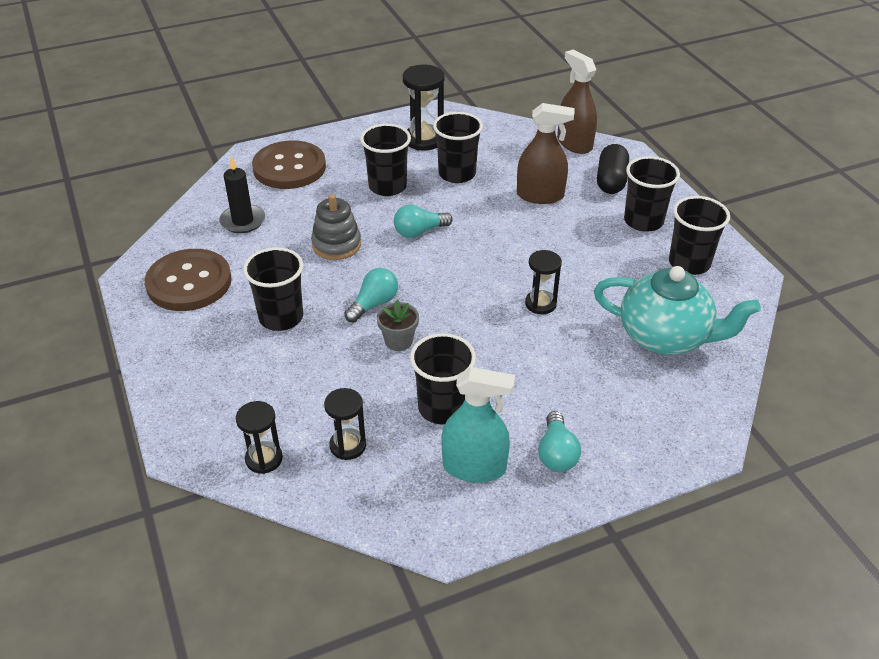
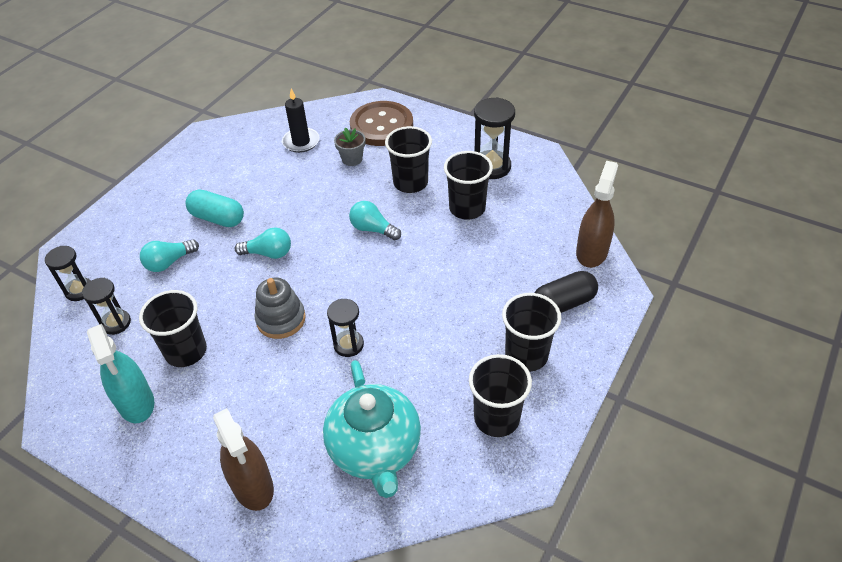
camera: 55 degrees right, 5 degrees up
brown button [145,249,232,311] -> none
black cup [243,247,303,331] -> turquoise capsule [185,189,244,227]
grey stacking toy [311,194,361,260] -> grey stacking toy moved to [255,278,306,339]
grey flower pot [377,300,419,351] -> grey flower pot moved to [334,127,365,166]
brown spray bottle [517,103,574,204] -> brown spray bottle moved to [213,408,274,511]
turquoise light bulb [538,411,581,472] -> turquoise light bulb moved to [140,239,199,272]

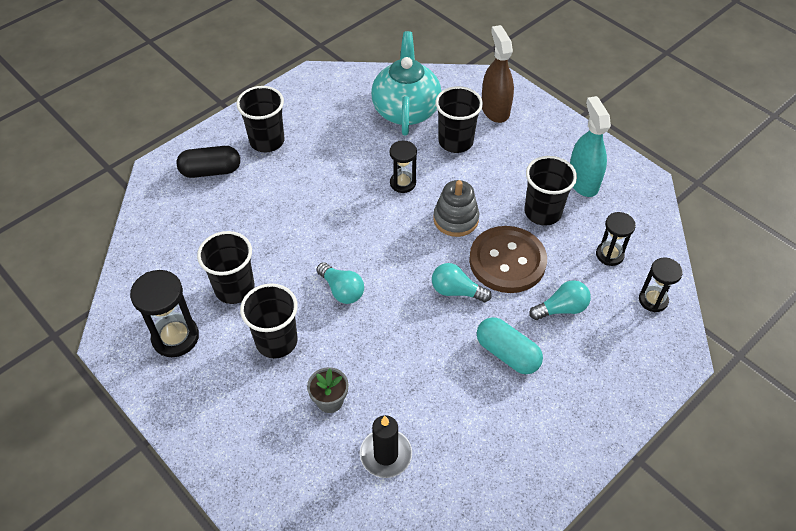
camera: 165 degrees left, 5 degrees up
brown button [350,101,413,146] -> brown button moved to [469,226,547,293]
black cup [469,354,532,437] -> black cup moved to [435,86,483,153]
brown spray bottle [576,161,618,268] -> none

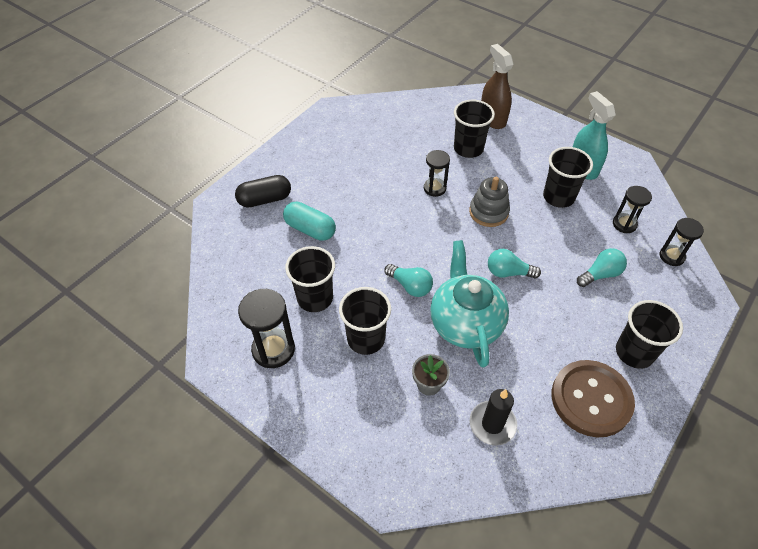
camera: 10 degrees left, 0 degrees up
black cup [236,86,284,152] -> black cup moved to [616,300,683,369]
turquoise teapot [371,31,441,136] -> turquoise teapot moved to [430,240,509,367]
brown button [469,226,547,293] -> brown button moved to [552,360,635,438]
turquoise capsule [477,317,543,374] -> turquoise capsule moved to [283,202,336,241]

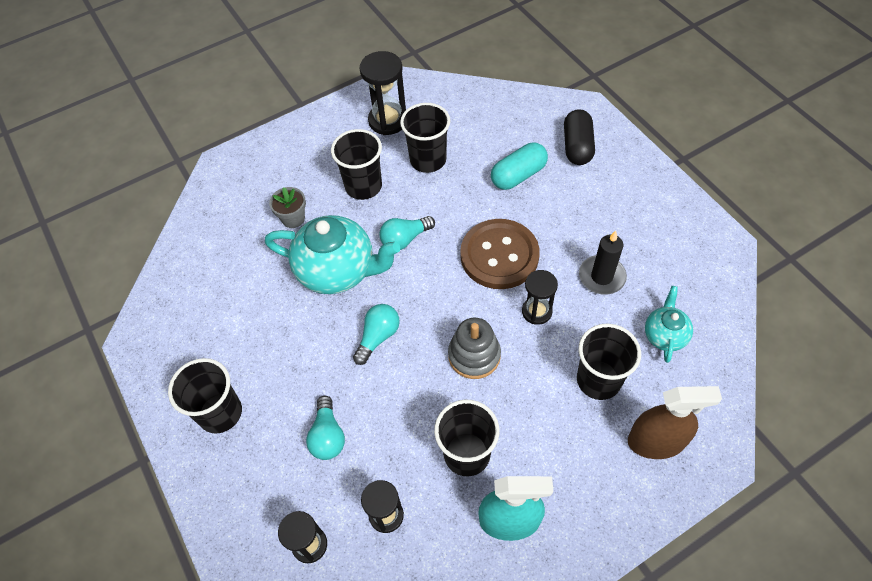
camera: 115 degrees right, 5 degrees up
black candle [470,389,517,446] -> black candle moved to [579,230,627,295]
brown button [552,360,635,438] -> brown button moved to [460,219,540,289]
none -> turquoise teapot [645,286,693,363]

